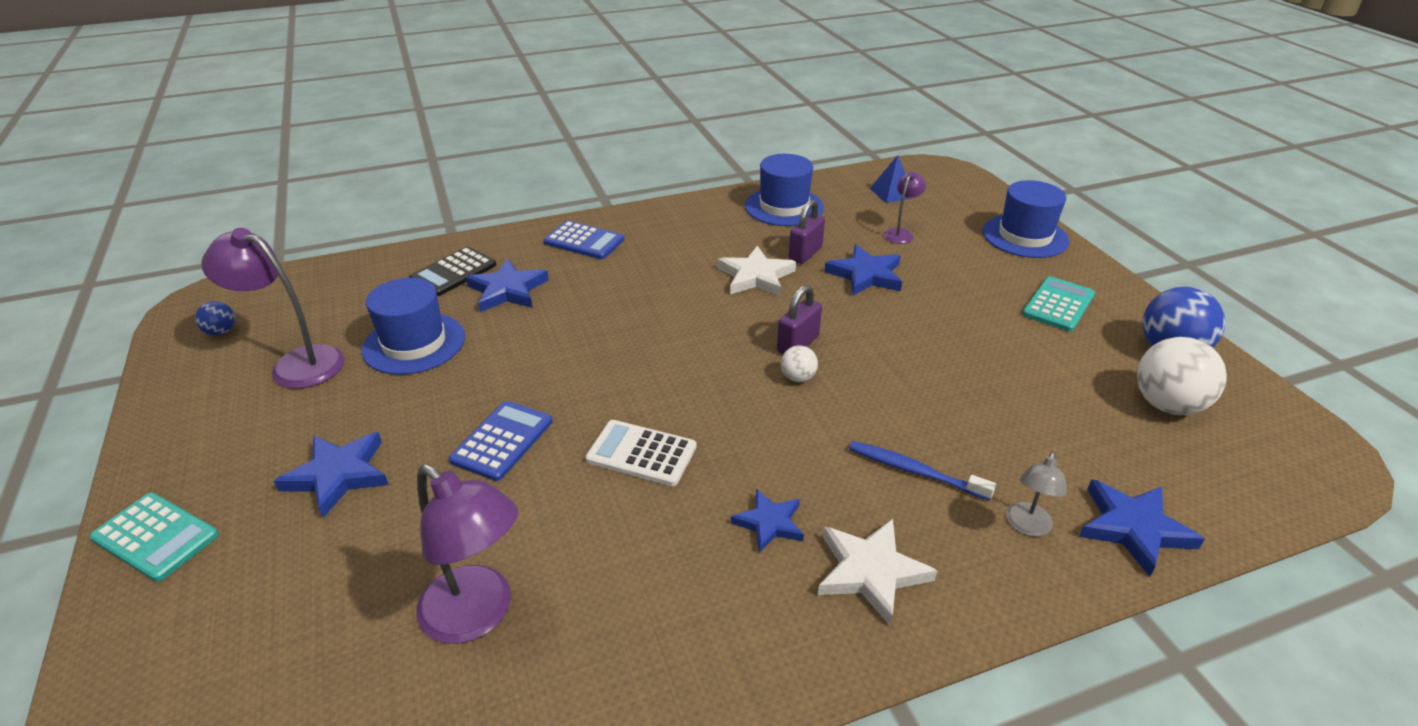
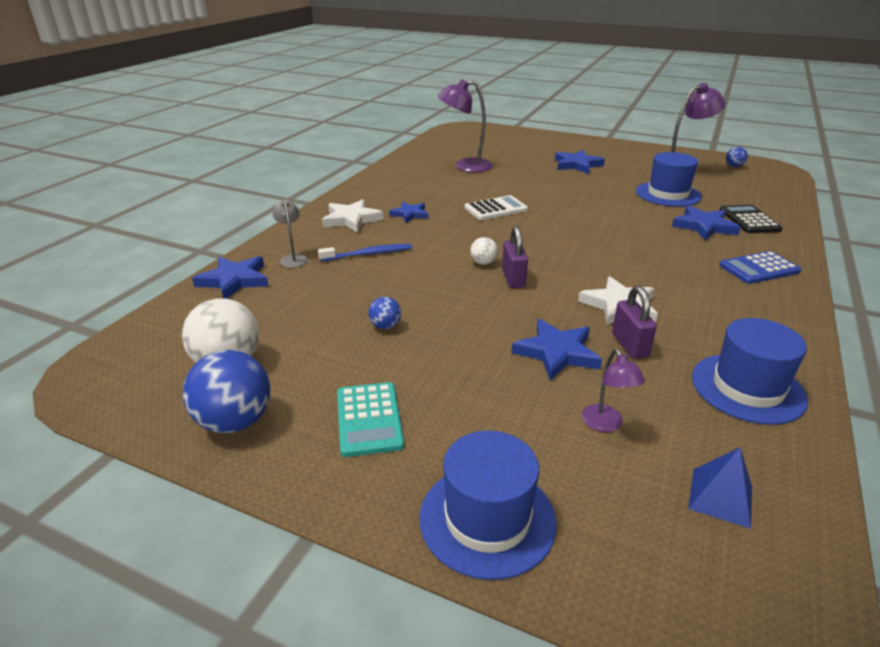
camera: 135 degrees right, 5 degrees down
turquoise calculator [90,493,219,582] -> none
blue calculator [449,401,553,481] -> none
none -> blue ball [368,297,401,329]

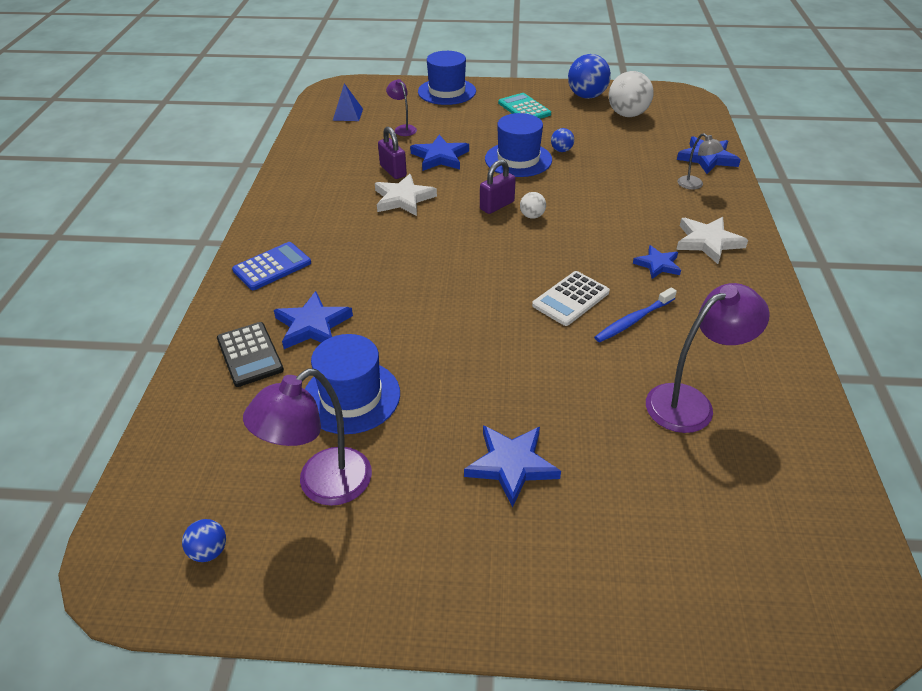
camera: 160 degrees right, 10 degrees up
blue toothbrush [318,244,412,261] -> blue toothbrush moved to [594,287,677,342]
purple padlock [502,226,528,288] -> purple padlock turned 75 degrees clockwise [480,160,516,214]
blue hat [692,318,808,425] -> blue hat moved to [485,113,552,177]

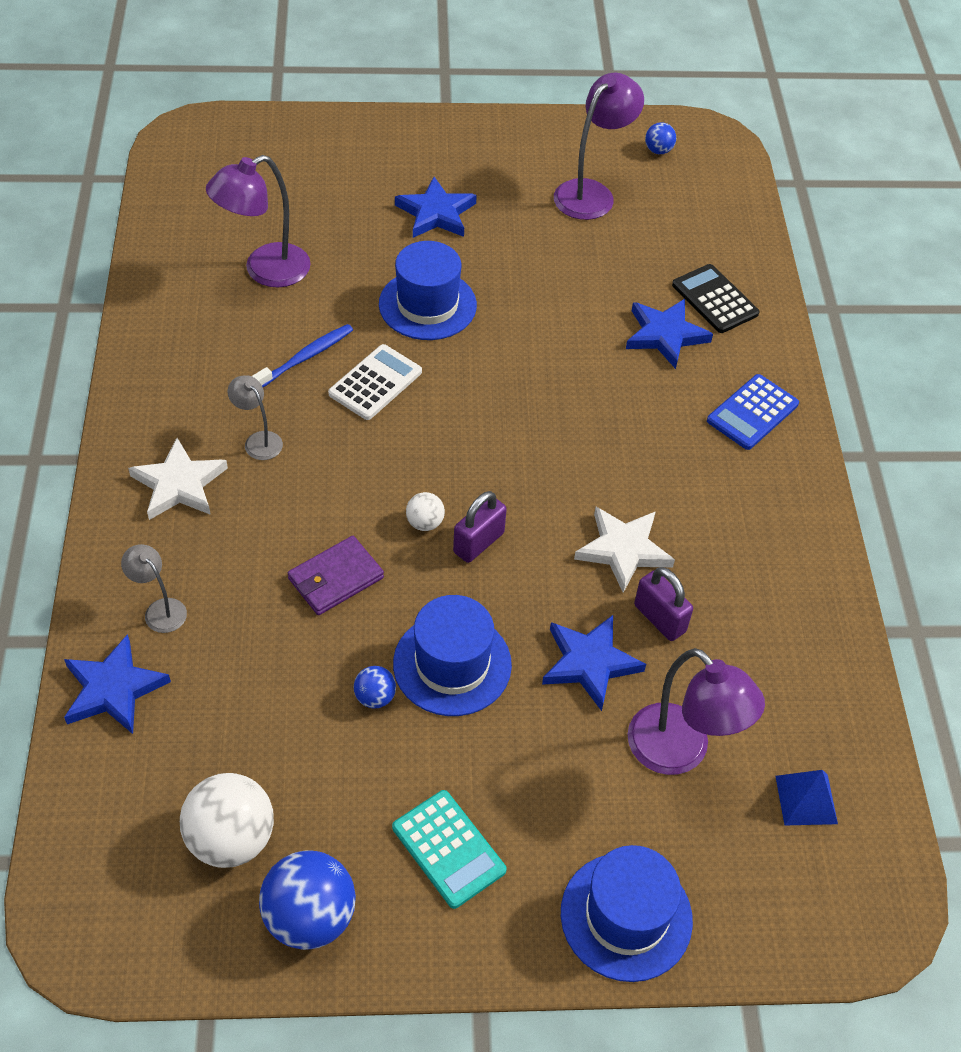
camera: 170 degrees right, 10 degrees up
blue hat [305,334,400,434] -> blue hat moved to [379,241,477,340]
purple lamp [386,79,417,136] -> purple lamp [627,648,765,775], size x1.86
blue star [633,245,681,279] -> grey lamp [227,375,283,460]
none -> purple wallet [288,536,384,615]

